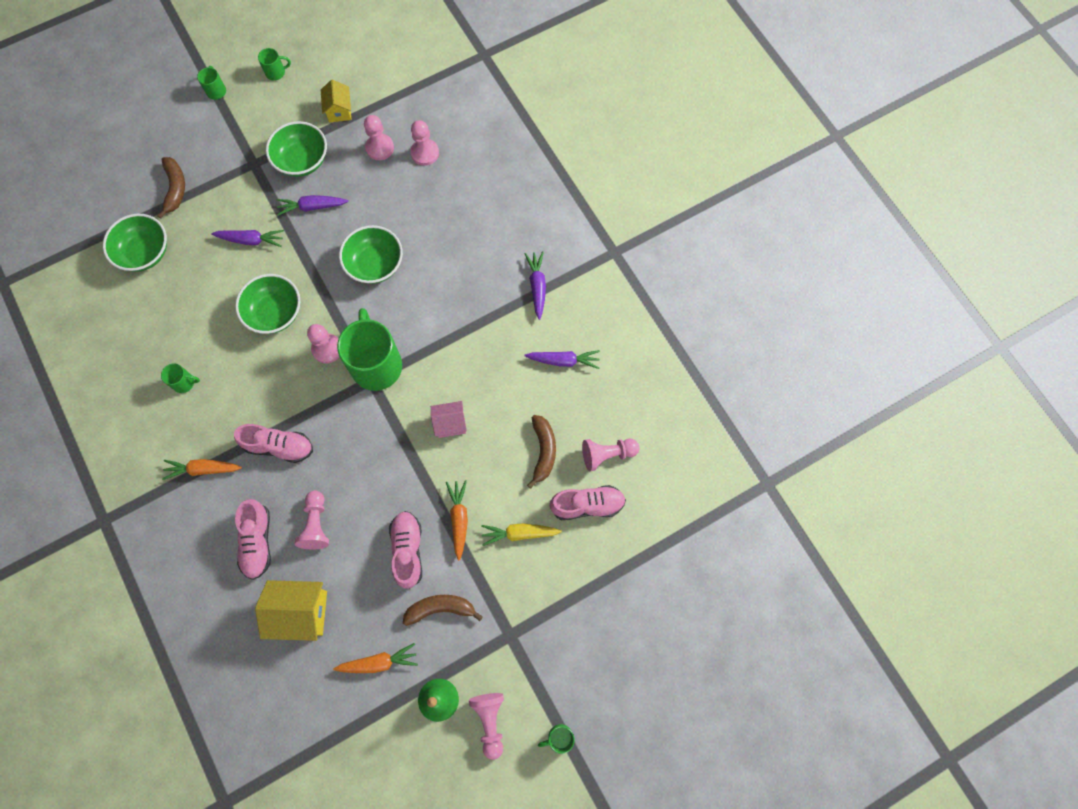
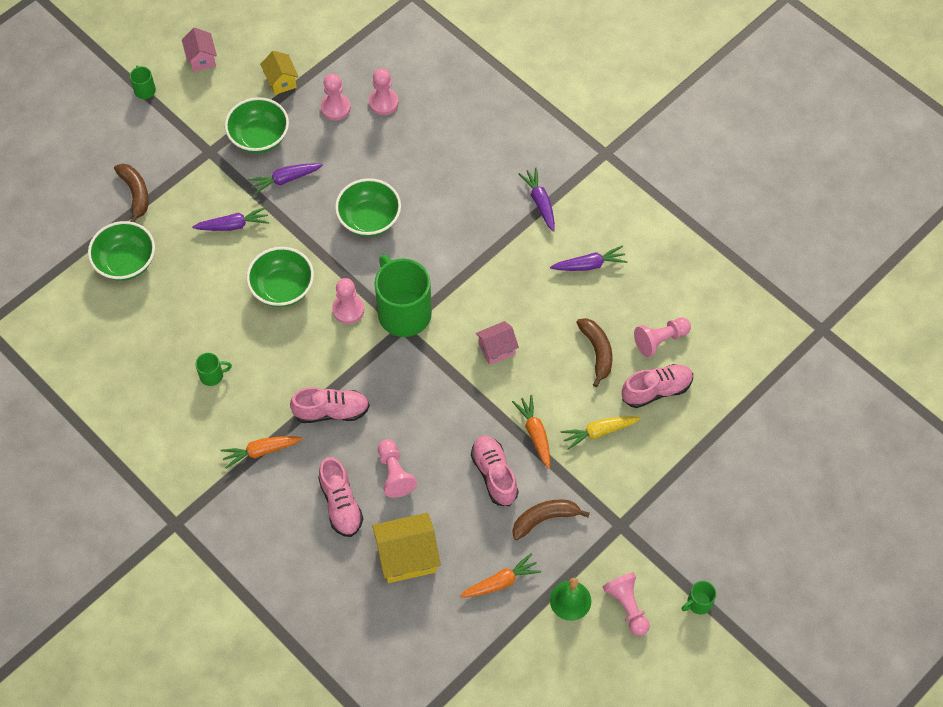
camera: 15 degrees left, 10 degrees down
green mug [258,48,291,81] -> pink house [182,28,217,72]

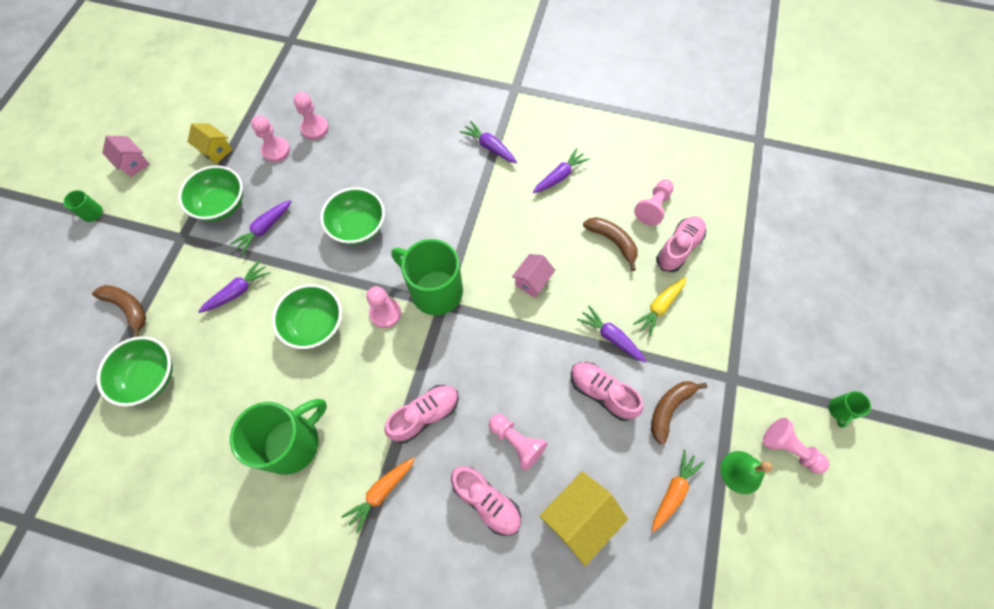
camera: 30 degrees left, 5 degrees up
green mug [195,353,232,386] -> green mug [230,399,327,475], size x2.33
orange carrot [512,395,550,469] -> purple carrot [577,305,646,363]

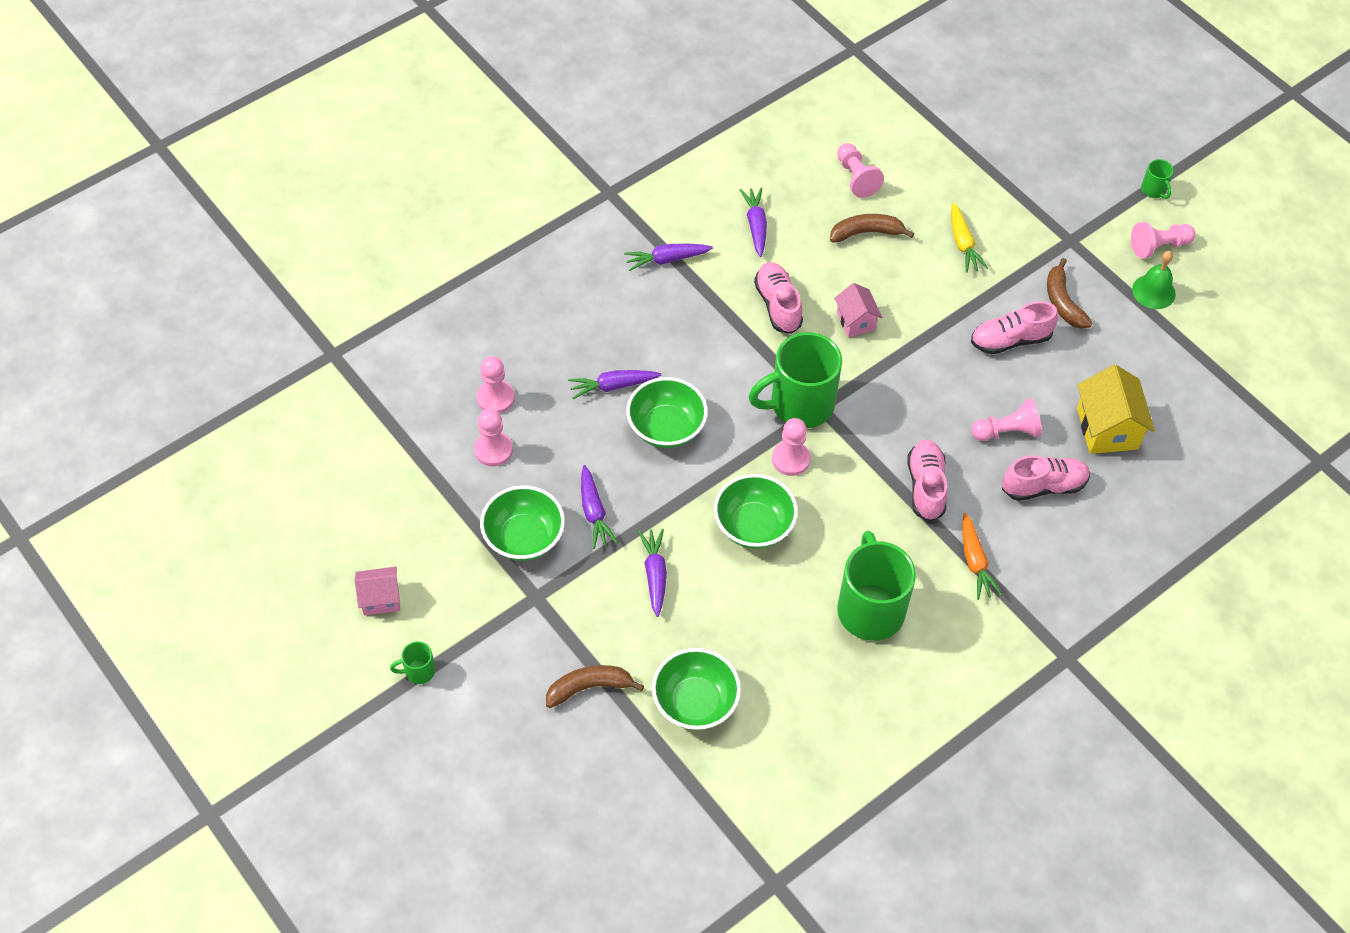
camera: 55 degrees left, 10 degrees down
yellow house [187,123,233,164] -> none
purple carrot [577,305,646,363] -> purple carrot moved to [568,370,661,399]
orange carrot [652,449,705,532] -> none
pink shoe [656,216,706,272] -> pink shoe moved to [754,262,803,334]

